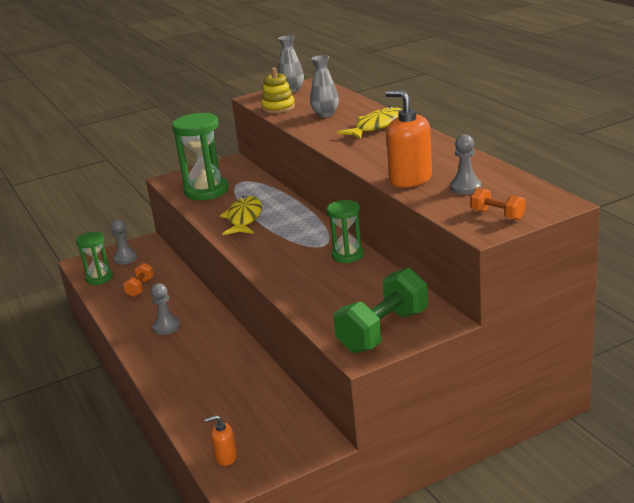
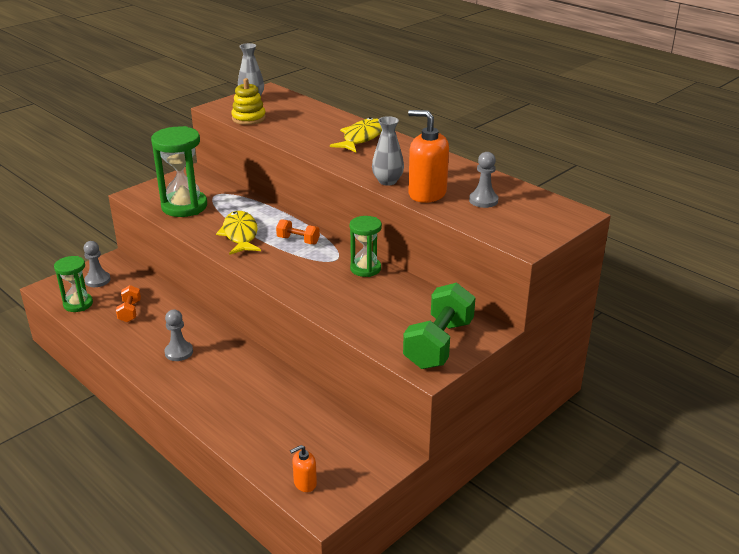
camera: 20 degrees left, 5 degrees up
grey vase [310,55,339,117] -> grey vase moved to [372,116,404,185]
orange dumbbell [471,187,525,220] -> orange dumbbell moved to [276,219,320,244]

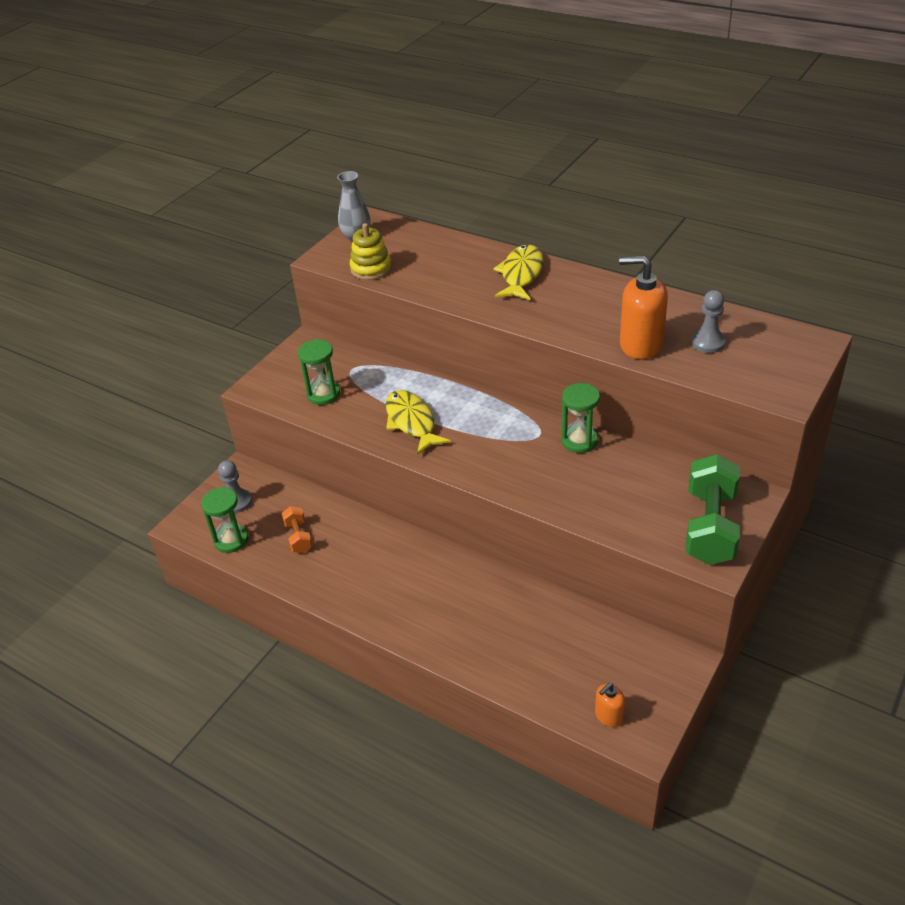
camera: 10 degrees left, 10 degrees up
green hourglass [151,126,207,217] -> green hourglass [298,339,340,405], size x0.61
grey pawn [164,310,193,361] -> none
orange dumbbell [276,219,320,244] -> none
grey vase [372,116,404,185] -> none

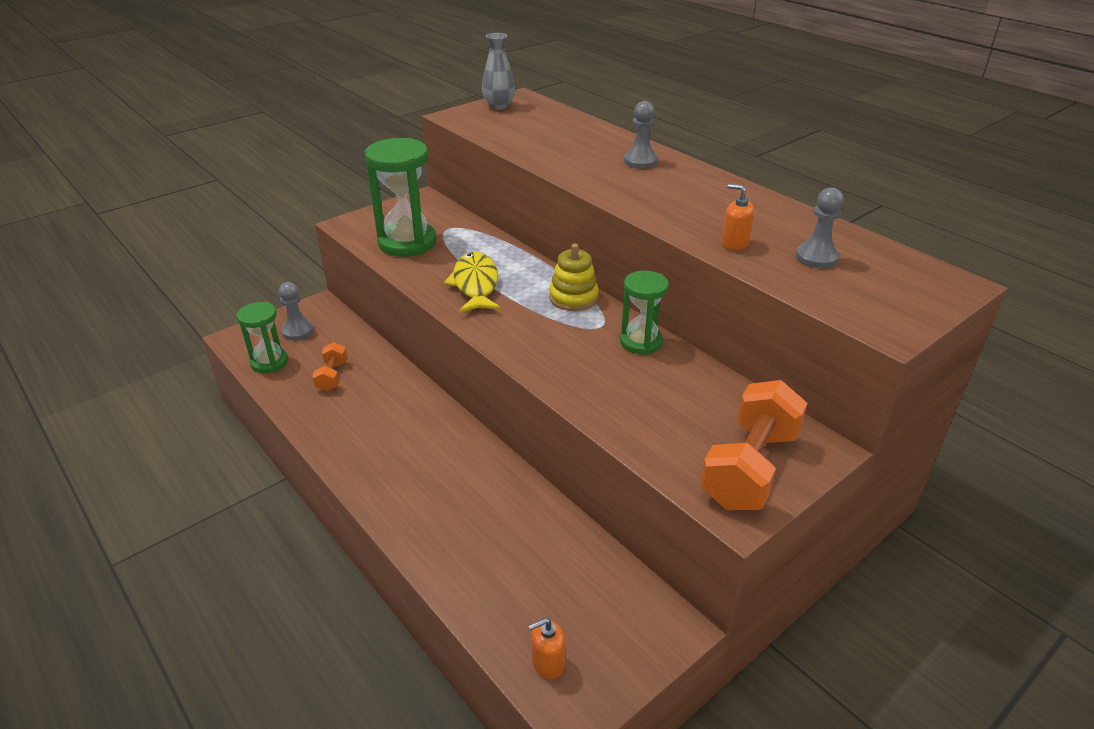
camera: 15 degrees right, 5 degrees down
green hourglass [298,339,340,405] -> green hourglass [365,138,436,257], size x1.65
yellow stacking toy [350,223,392,280] -> yellow stacking toy moved to [549,244,599,311]
yellow fish [493,244,544,300] -> grey pawn [624,101,658,169]
orange soap dispenser [619,256,668,359] -> orange soap dispenser [722,184,754,250], size x0.51
green dumbbell [685,454,740,565] -> orange dumbbell [700,380,808,510]

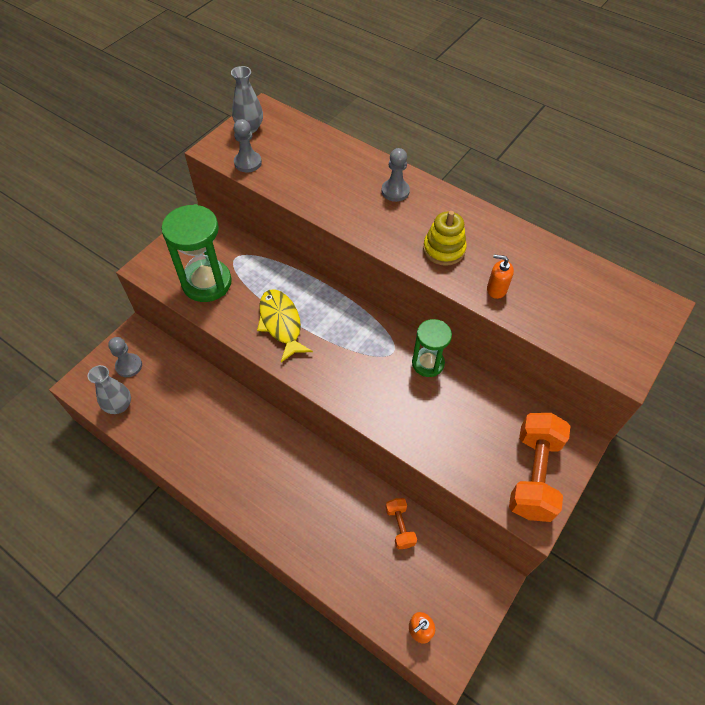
camera: 15 degrees left, 20 degrees up
green hourglass [236,302,288,373] -> grey vase [88,365,131,414]
orange dumbbell [312,342,347,391] -> orange dumbbell moved to [385,498,417,549]
yellow stacking toy [549,244,599,311] -> yellow stacking toy moved to [423,211,467,266]
grey pawn [796,187,844,268] -> grey pawn moved to [234,119,262,172]

